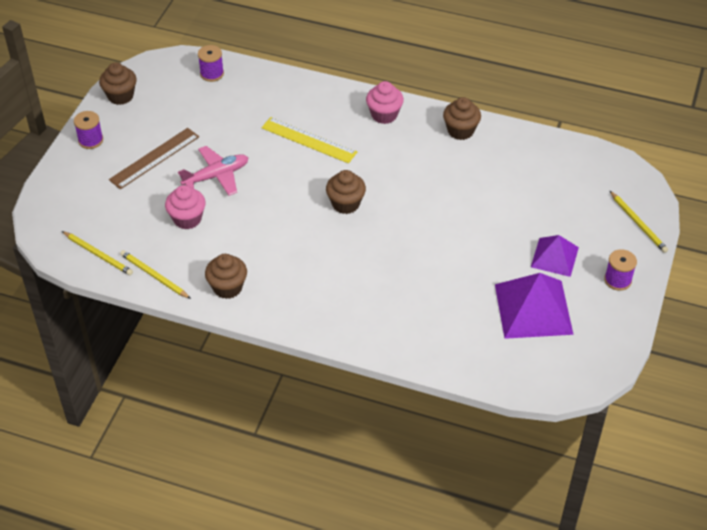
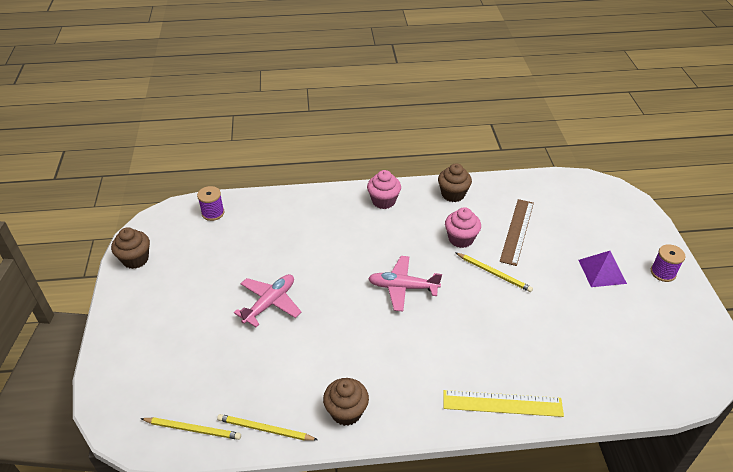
camera: 25 degrees left, 5 degrees down
purple spool [74,111,103,149] -> none
brown ruler [109,128,199,189] -> brown ruler moved to [500,199,534,266]
pink cupcake [165,185,206,229] -> pink cupcake moved to [445,207,481,248]
yellow ruler [261,117,357,163] -> yellow ruler moved to [443,390,564,417]
brown cupcake [326,170,366,214] -> pink plane [368,256,442,311]
purple pyramid [495,273,574,339] -> none
yellow pencil [610,191,668,253] -> yellow pencil moved to [456,253,533,292]

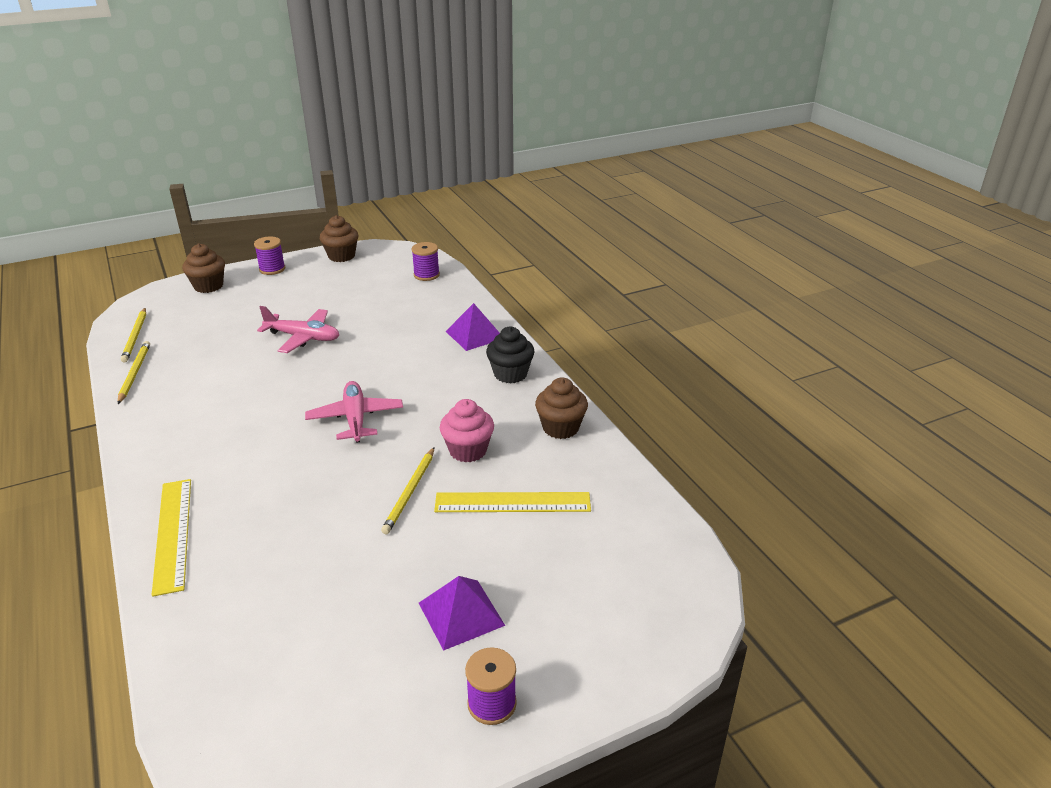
camera: 70 degrees right, 10 degrees down
brown cupcake [323,378,369,426] -> brown cupcake moved to [182,243,225,293]
pink cupcake [367,170,401,209] -> black cupcake [486,327,534,384]
brown ruler [500,199,534,266] -> yellow ruler [434,492,591,512]
none -> purple spool [254,237,285,275]
none -> purple pyramid [445,303,500,351]

